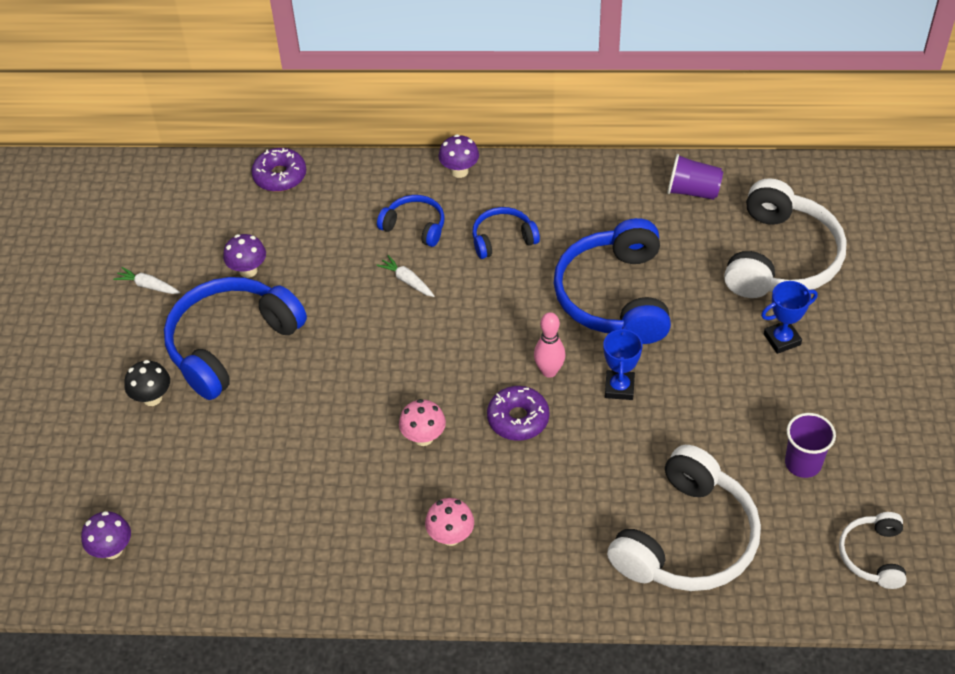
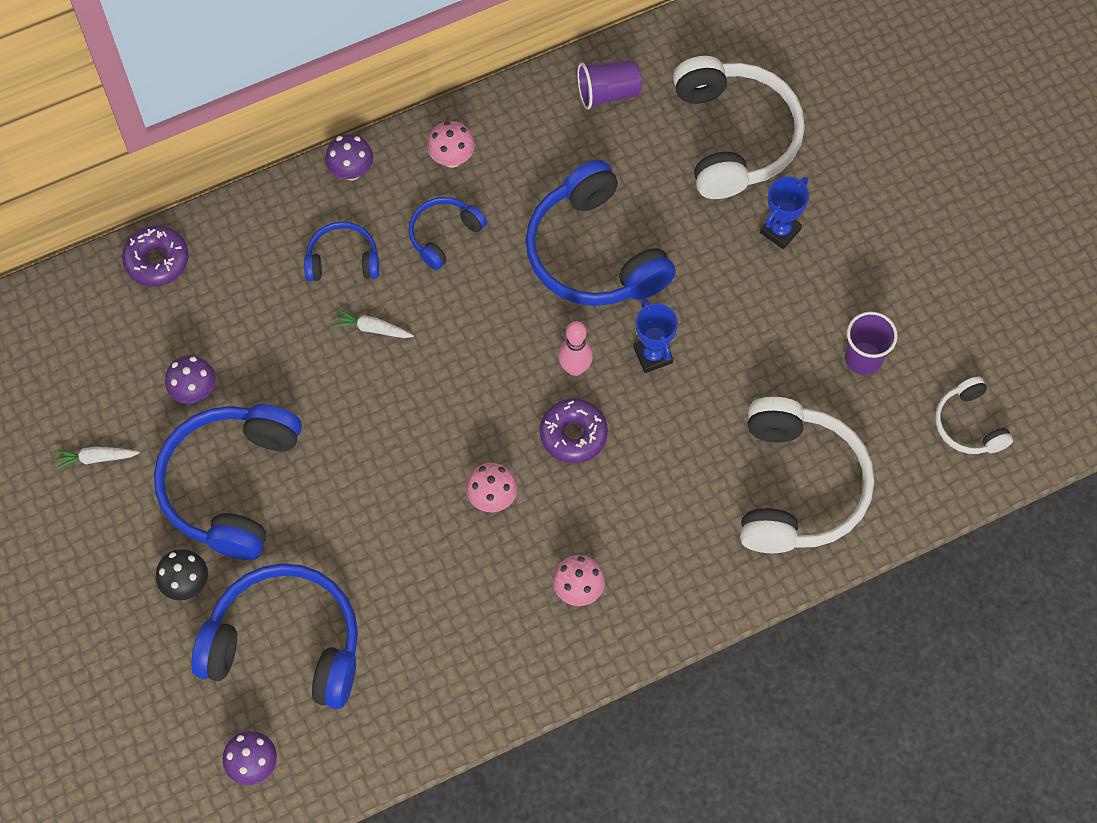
camera: 30 degrees left, 15 degrees up
none -> blue headphones [191,563,358,709]
none -> pink mushroom [427,121,475,168]

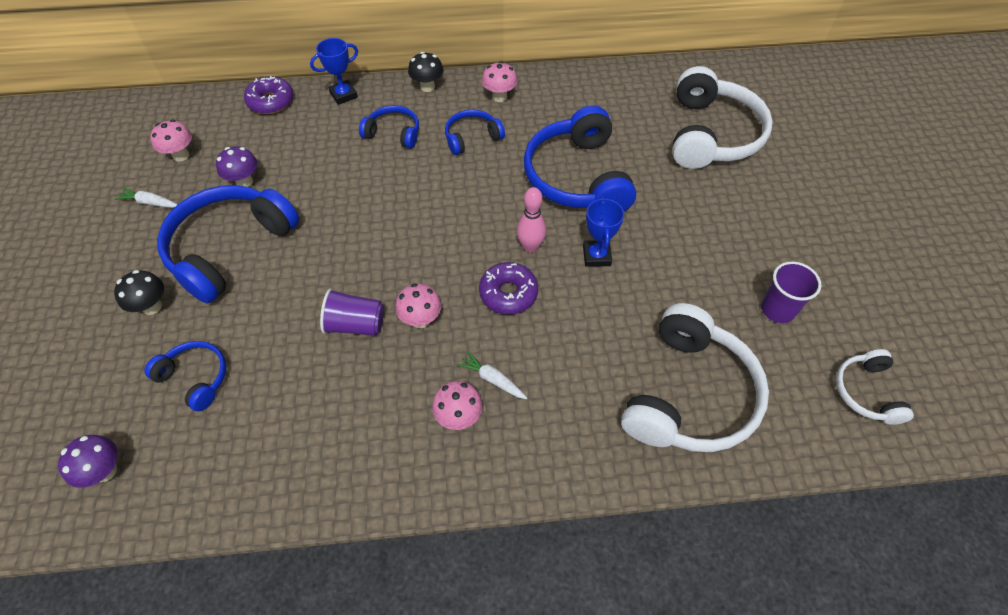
camera: 20 degrees right, 10 degrees down
blue headphones [191,563,358,709] -> blue headphones [144,341,227,411], size x0.51
purple mushroom [325,134,373,180] -> black mushroom [408,52,443,92]
white carrot [332,309,414,338] -> white carrot moved to [456,351,528,399]
purple cup [577,60,641,110] -> purple cup moved to [320,289,384,336]
blue trophy [760,177,809,249] -> blue trophy moved to [310,38,358,105]
none -> pink mushroom [150,120,192,162]

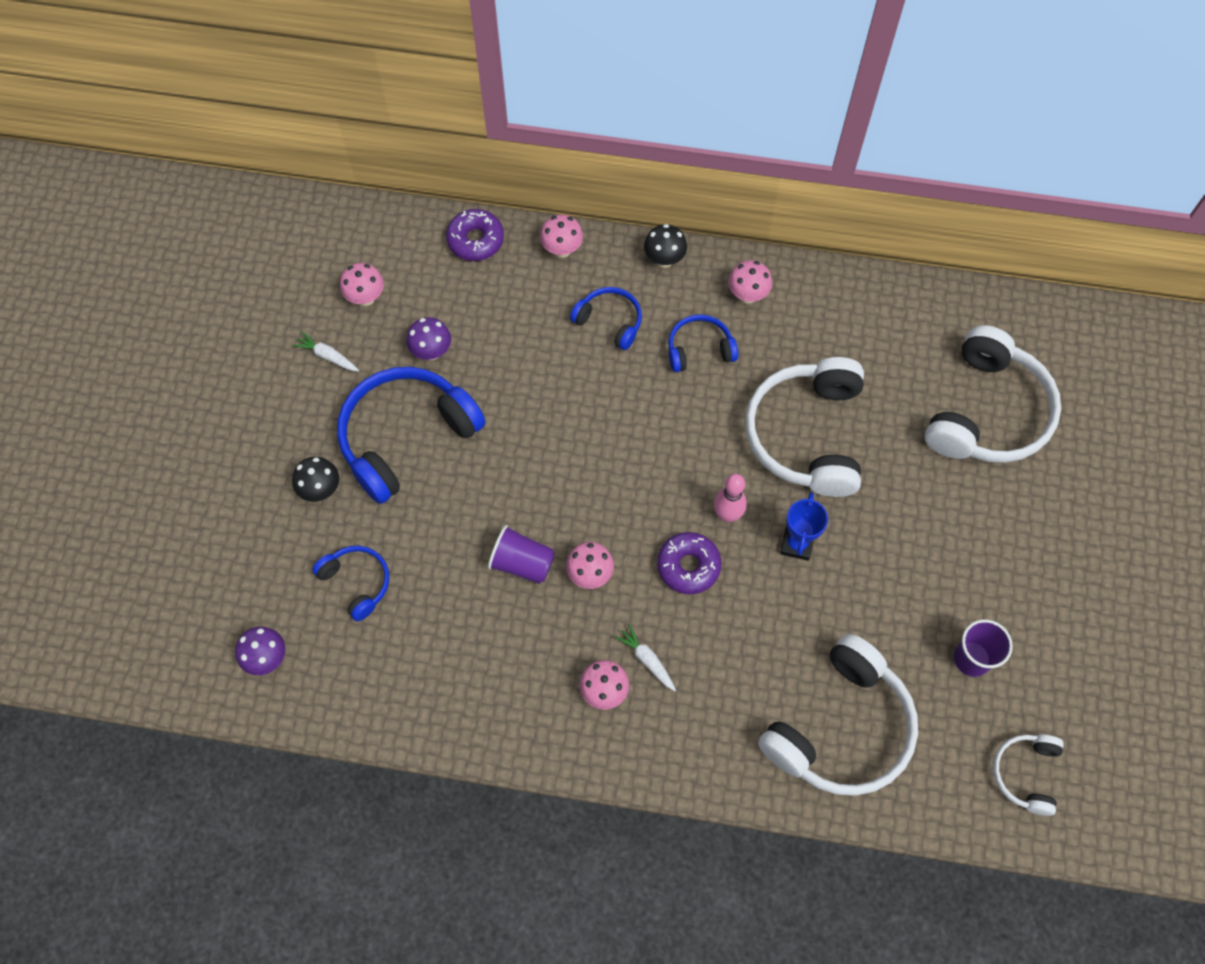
camera: 15 degrees right, 10 degrees up
blue trophy [310,38,358,105] -> pink mushroom [540,215,583,258]
blue headphones [524,106,636,211] -> white headphones [745,357,864,497]

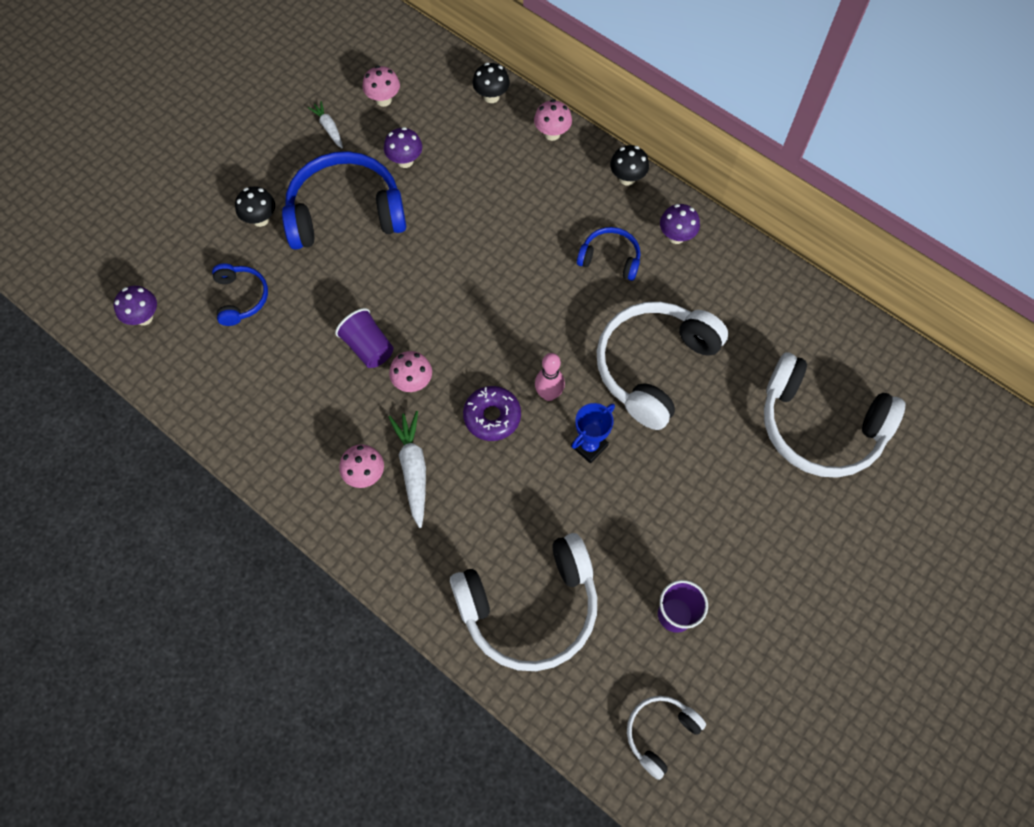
camera: 30 degrees right, 0 degrees up
purple donut [446,209,504,261] -> black mushroom [472,63,510,103]
blue headphones [570,287,642,350] -> none
white carrot [614,624,676,691] -> white carrot [389,411,426,528], size x1.66
pink mushroom [728,260,772,304] -> purple mushroom [660,204,700,244]
white headphones [925,325,1061,463] -> white headphones turned 60 degrees clockwise [764,353,905,478]

